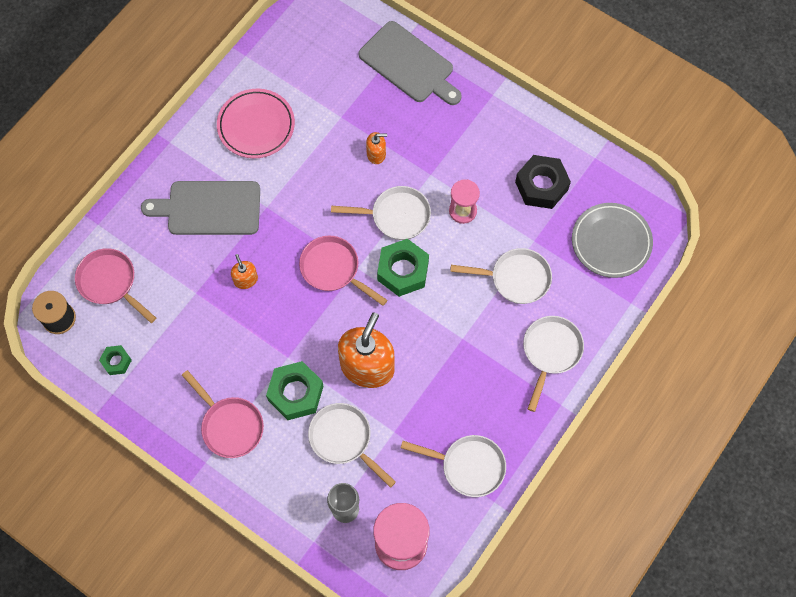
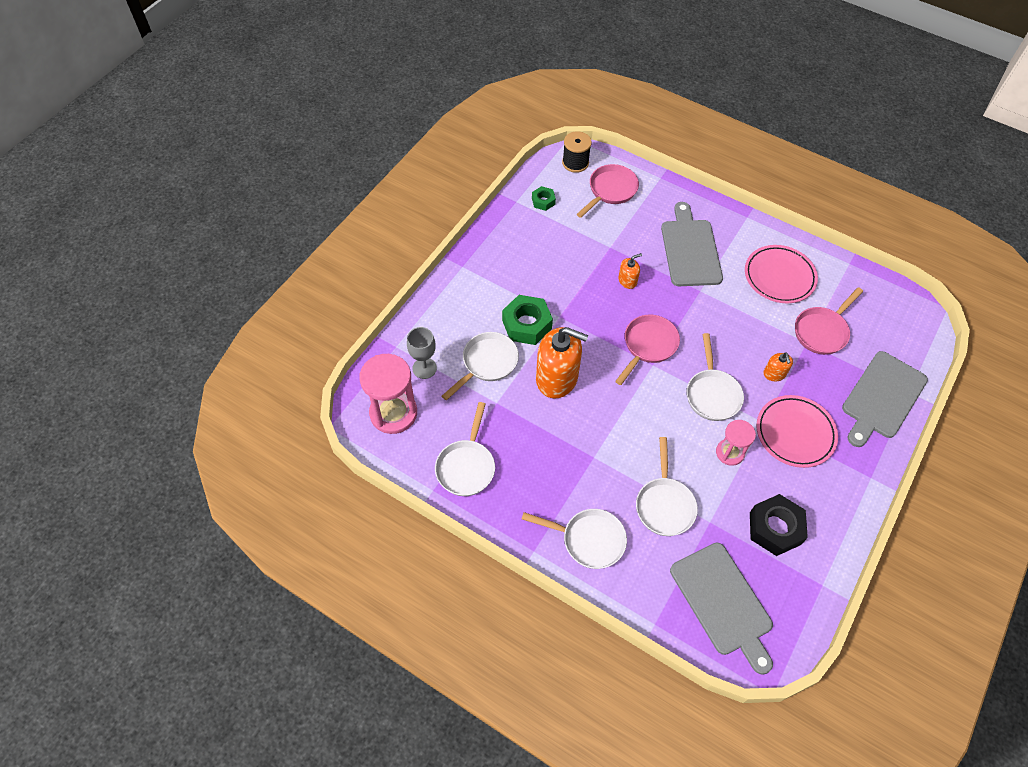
camera: 85 degrees right, 10 degrees down
pink pan [182,370,264,458] -> pink pan moved to [795,287,863,355]
green nut [377,239,429,297] -> none
grey plate [572,203,653,278] -> grey cutting board [670,543,773,675]
none -> pink plate [756,395,838,468]

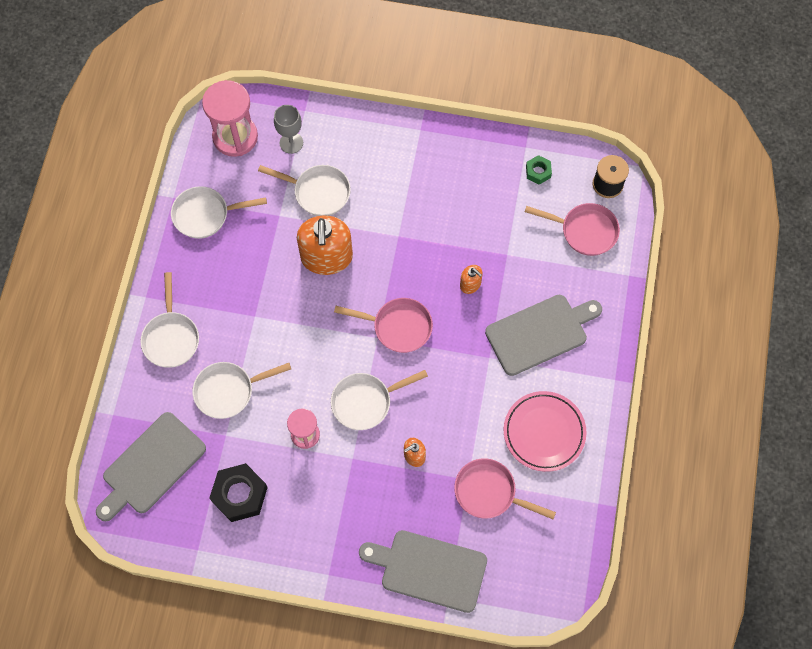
camera: 70 degrees right, 10 degrees up
green nut [502,295,553,345] -> none
pink plate [756,395,838,468] -> none

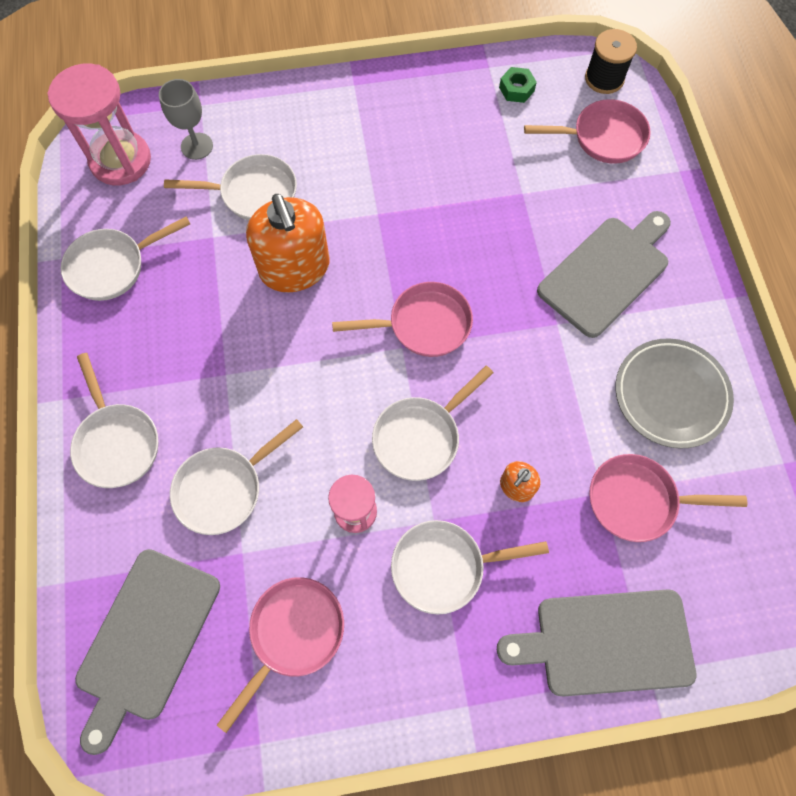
camera: 20 degrees left, 0 degrees up
black nut [209,463,268,522] -> pink pan [217,577,344,733]
orange soap dispenser [460,265,483,294] -> none
pink plate [504,391,586,472] -> grey plate [616,338,734,449]
none -> white pan [391,520,549,615]

